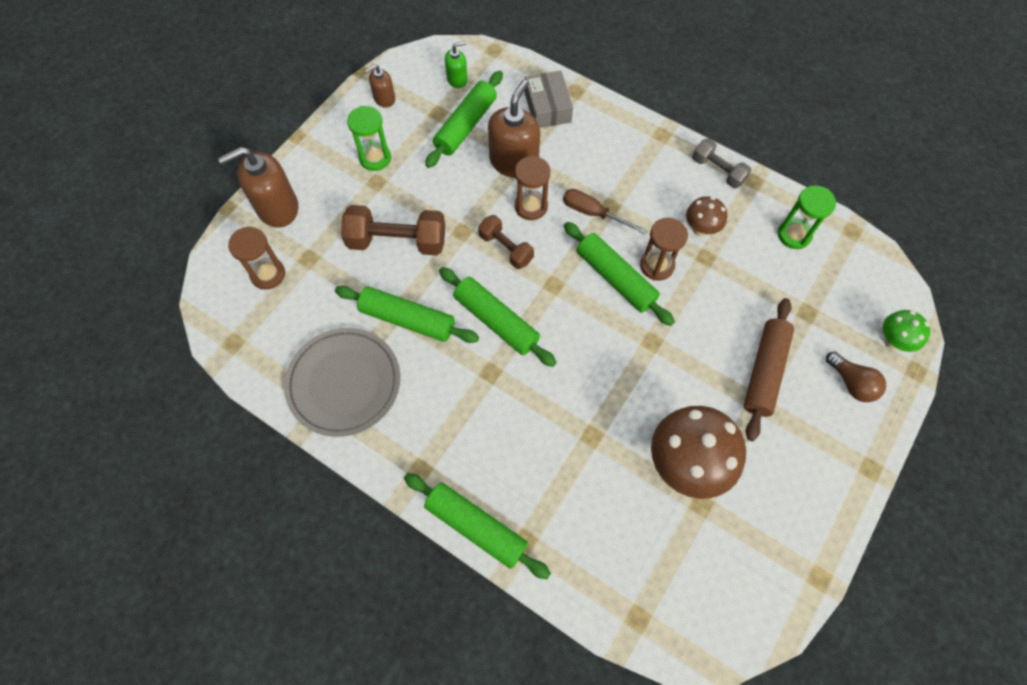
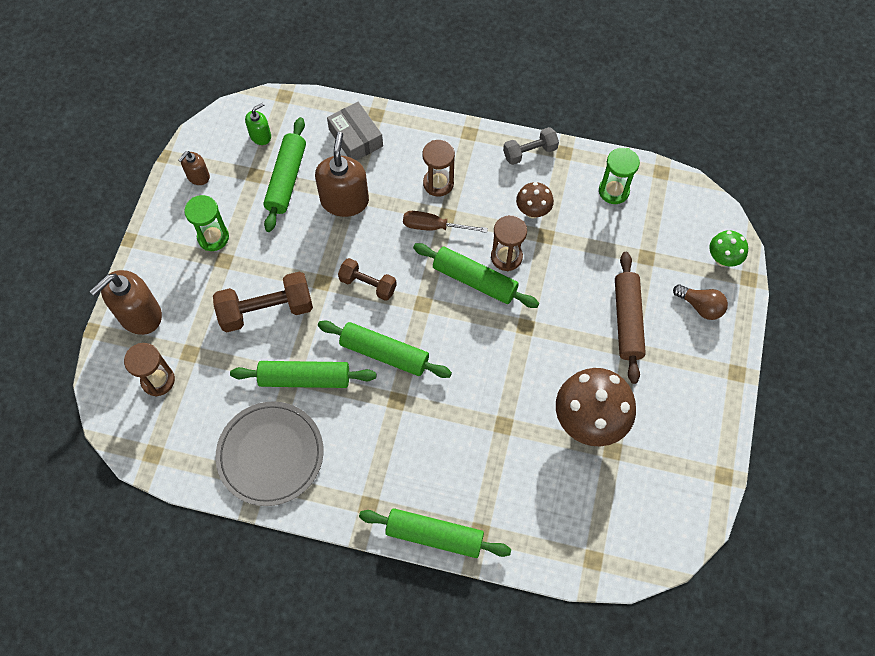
camera: 20 degrees left, 0 degrees up
brown hourglass [515,156,550,220] -> brown hourglass moved to [422,140,455,196]
grey dumbbell [692,139,751,188] -> grey dumbbell turned 45 degrees counterclockwise [503,127,559,165]

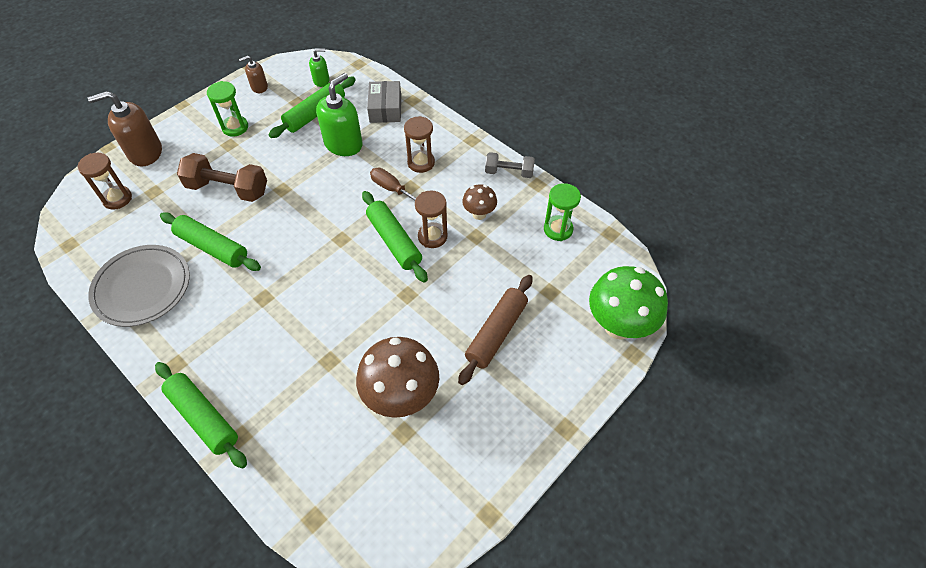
camera: 30 degrees right, 10 degrees down
brown soap dispenser [315,132,369,217] -> green soap dispenser [316,73,363,156]
green rolling pin [318,321,452,378] -> none
brown dumbbell [338,258,397,301] -> none
brown light bulb [673,284,728,320] -> none
green mushroom [709,230,748,267] -> green mushroom [589,266,668,340], size x1.91

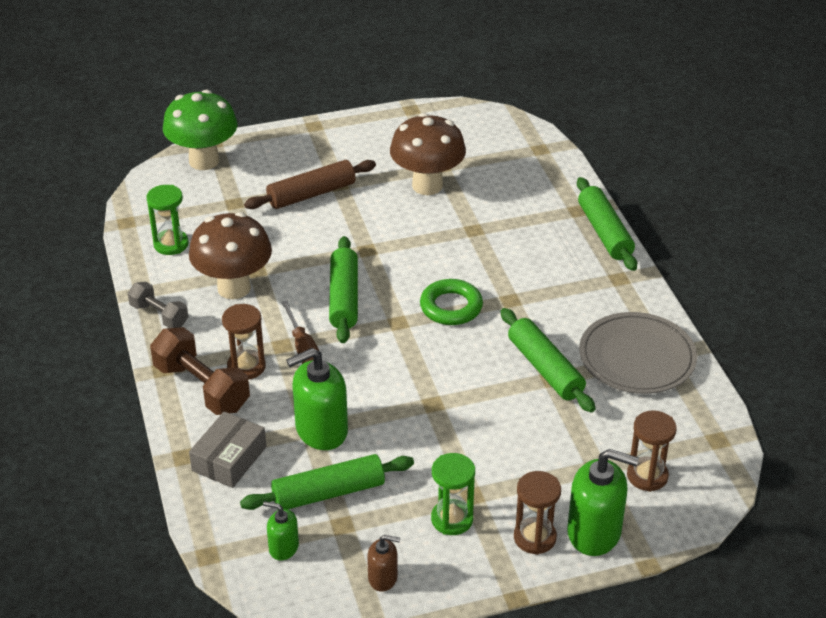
camera: 150 degrees left, 15 degrees down
brown soap dispenser [88,91,162,167] -> green soap dispenser [567,449,639,556]
brown dumbbell [177,153,267,202] -> brown dumbbell moved to [150,327,250,415]
brown hourglass [415,191,448,248] -> brown hourglass moved to [514,471,561,555]
brown mushroom [462,184,497,220] -> brown mushroom [189,212,272,299], size x1.91
none -> green ring [420,279,483,325]

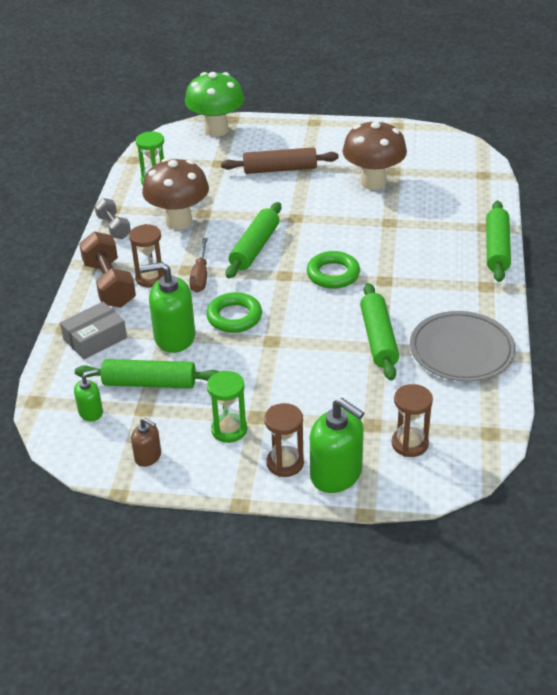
camera: 25 degrees right, 0 degrees up
green soap dispenser [263,501,299,561] -> green soap dispenser turned 105 degrees clockwise [74,369,103,422]
none -> green ring [206,292,262,333]

